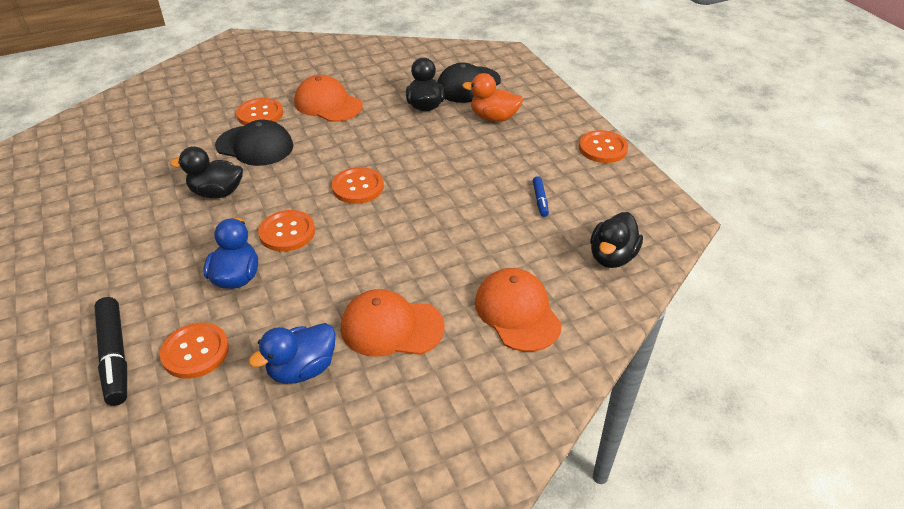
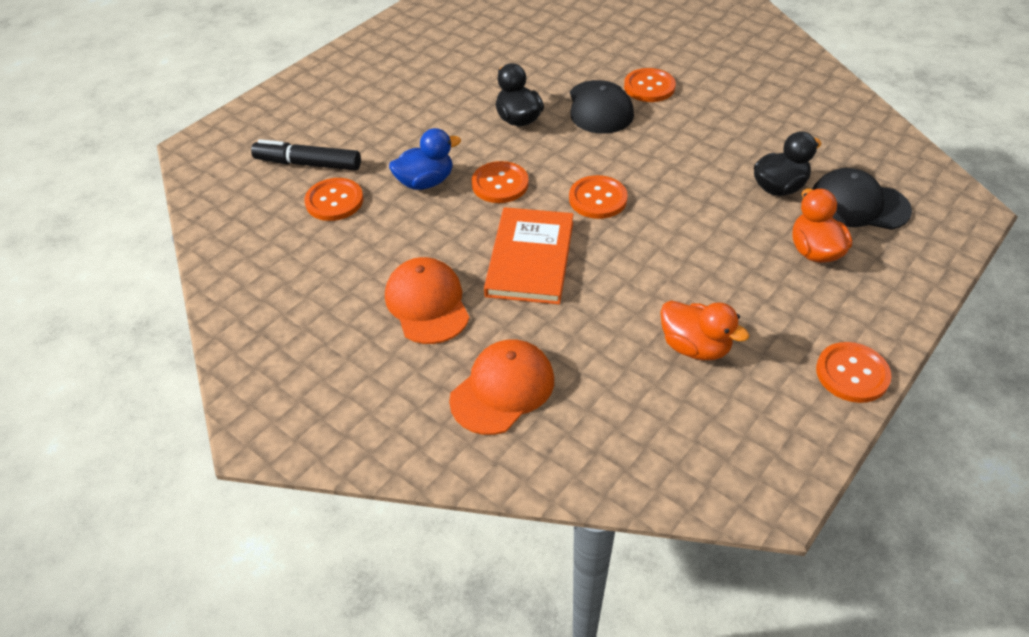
camera: 65 degrees right, 5 degrees up
black marker [94,297,127,406] -> black marker turned 60 degrees clockwise [251,139,361,171]
blue duck [248,323,336,384] -> none
orange cap [294,75,363,122] -> none
blue marker [533,176,549,217] -> orange duck [660,300,749,360]
black duck [590,212,643,268] -> none
none -> orange book [484,207,574,305]

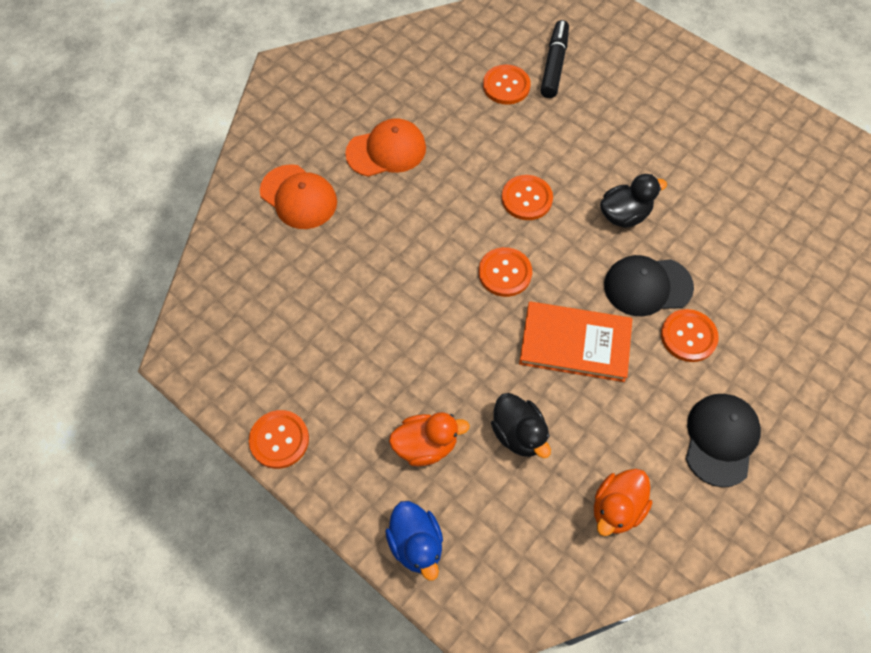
camera: 90 degrees right, 15 degrees up
blue duck [389,128,461,190] -> blue duck moved to [385,501,443,581]
orange book [484,207,574,305] -> orange book moved to [519,301,632,382]
orange duck [660,300,749,360] -> orange duck moved to [594,469,652,536]
black cap [813,168,912,230] -> black cap moved to [686,394,761,487]

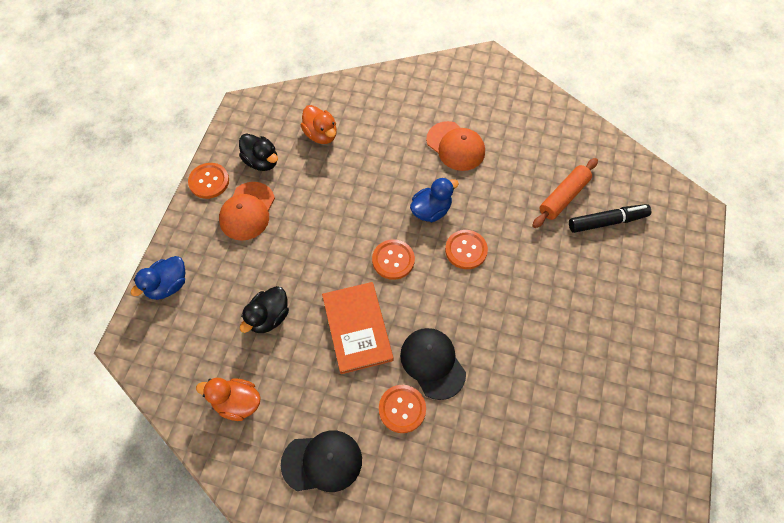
camera: 65 degrees right, 0 degrees up
orange cap [260,164,337,229] -> orange cap moved to [219,182,275,241]
orange duck [389,412,470,466] -> orange duck moved to [301,105,337,144]
orange button [483,65,531,105] -> orange rolling pin [532,158,598,228]
black duck [600,174,667,228] -> black duck moved to [239,133,278,171]
none -> blue duck [410,177,459,222]

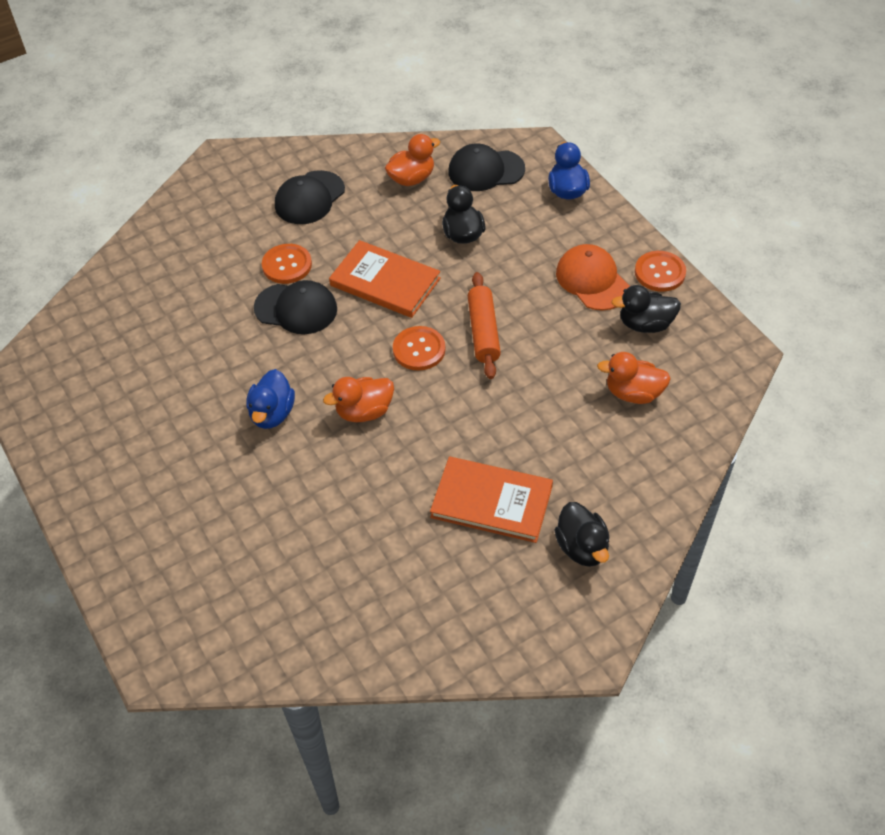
camera: 135 degrees right, 10 degrees down
blue duck [410,177,459,222] -> blue duck moved to [247,369,295,429]
orange cap [426,121,485,171] -> orange book [430,456,553,543]
orange button [445,230,488,269] -> orange duck [323,377,394,422]
orange rolling pin [532,158,598,228] -> orange rolling pin moved to [468,272,501,379]
black marker [569,204,651,233] -> none
none -> black cap [448,143,525,191]
none -> black duck [554,502,609,567]

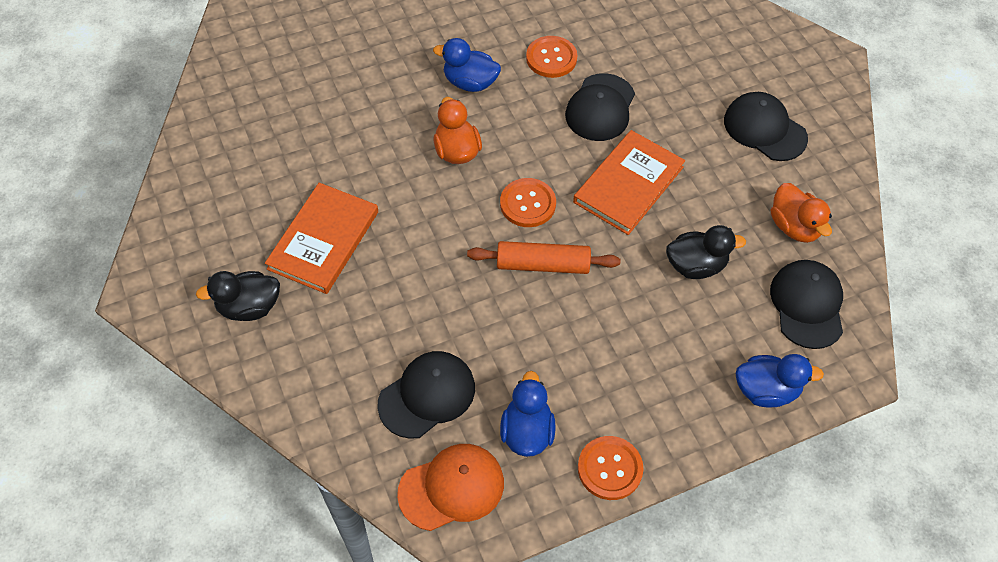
camera: 95 degrees right, 5 degrees up
orange button [262,244,312,284] -> orange button moved to [526,36,577,78]
orange cap [556,244,630,311] -> orange cap moved to [397,444,504,531]
orange duck [597,352,671,404] -> black cap [377,351,475,439]
black duck [611,285,681,333] -> blue duck [500,371,556,457]

